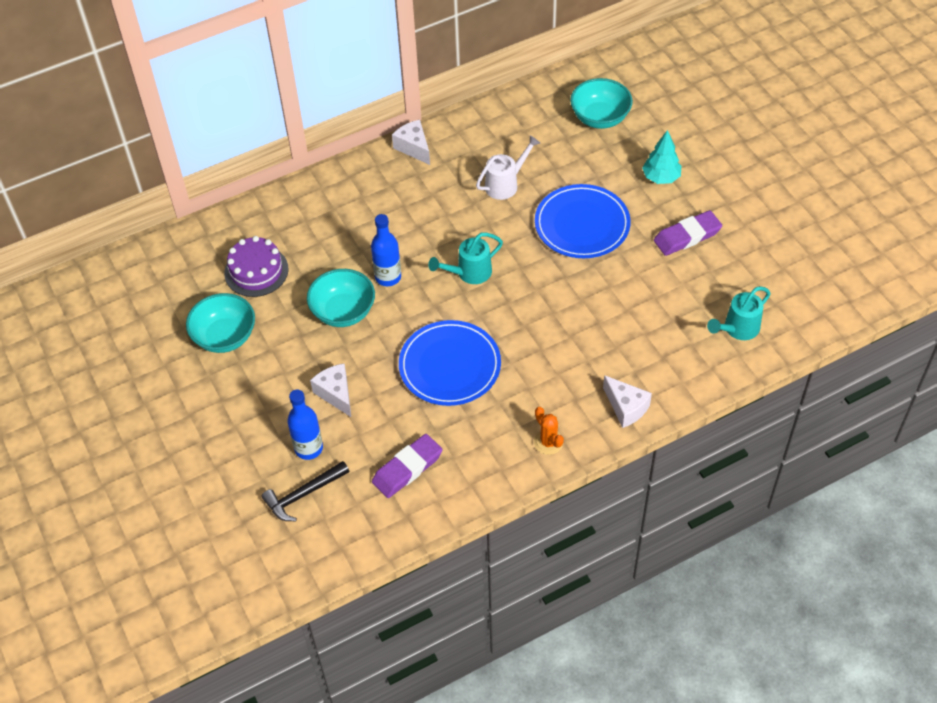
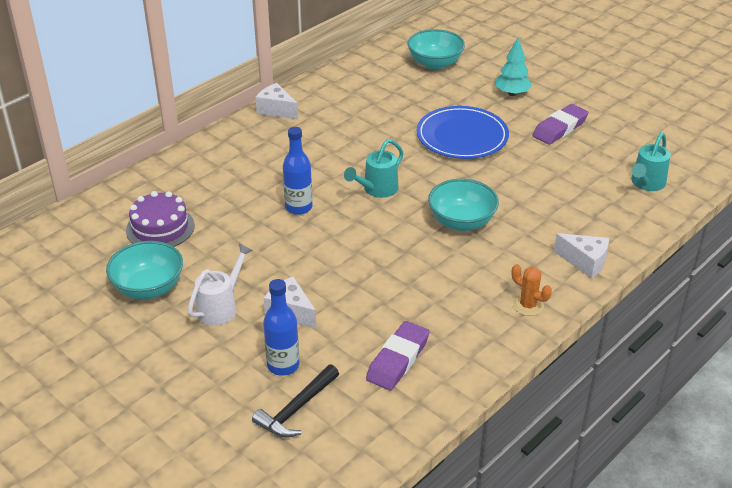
camera: 20 degrees left, 15 degrees down
turquoise bowl [307,269,375,327] -> turquoise bowl moved to [428,179,499,231]
blue plate [399,320,501,406] -> none
white watering can [476,135,540,200] -> white watering can moved to [188,244,253,326]

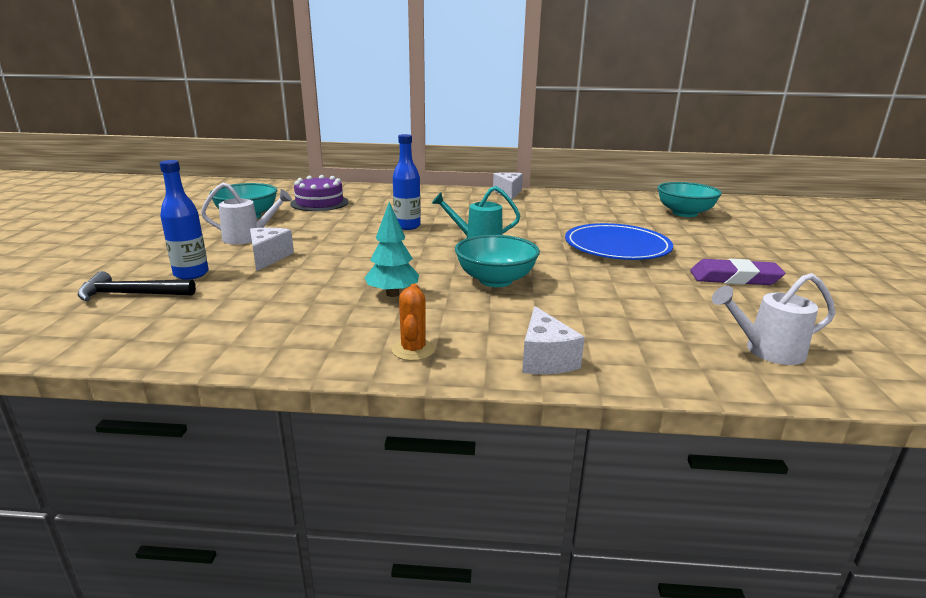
camera: 50 degrees right, 15 degrees down
purple eraser [366,321,430,390] -> none
turquoise tree [495,37,532,96] -> turquoise tree moved to [365,202,419,297]
turquoise watering can [631,132,671,191] -> white watering can [712,273,836,365]

